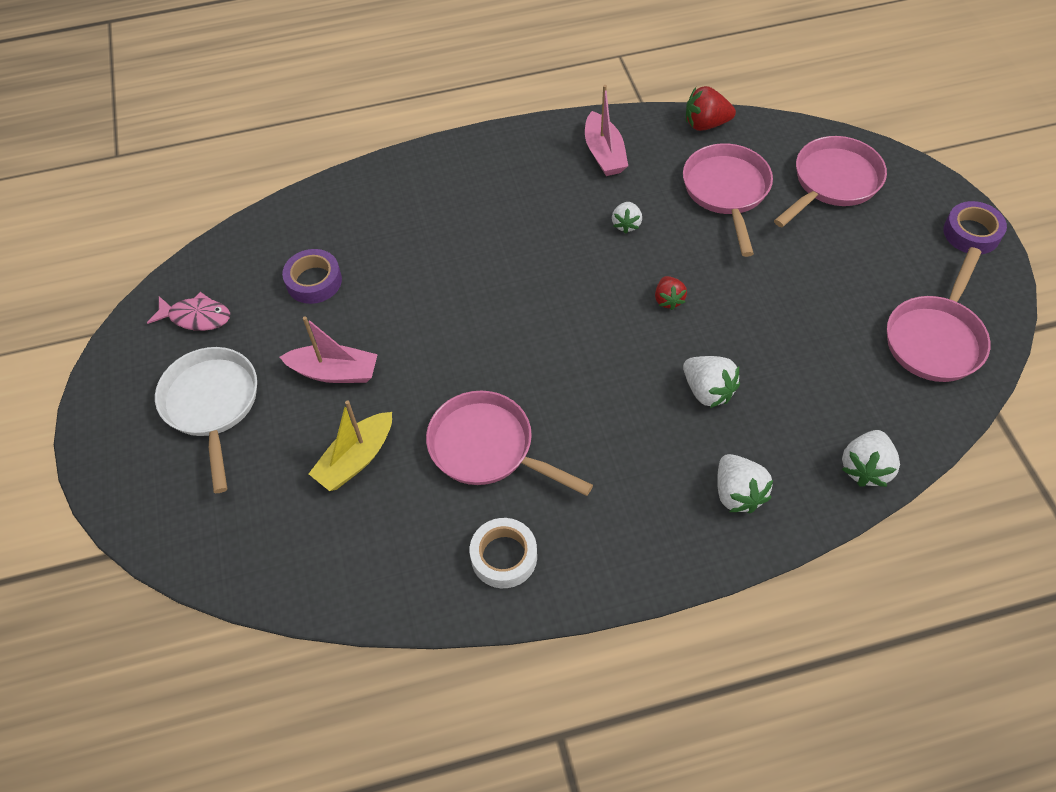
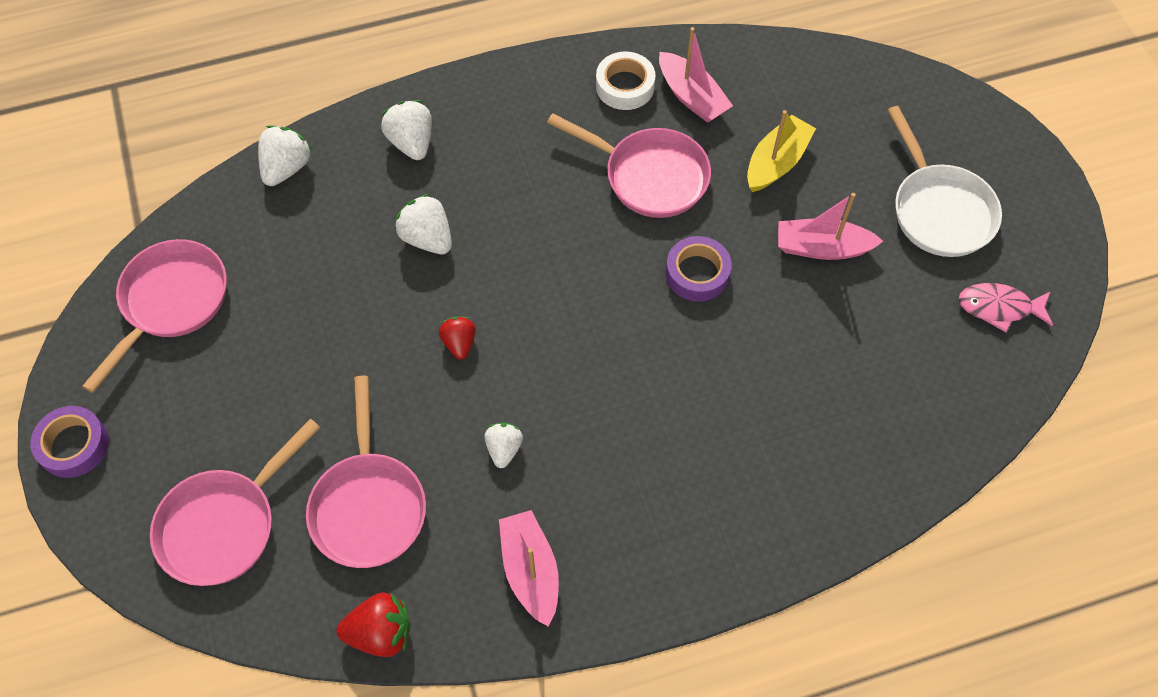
camera: 175 degrees right, 5 degrees up
purple tape [282,249,342,304] -> purple tape moved to [666,236,732,302]
none -> pink boat [659,27,733,123]

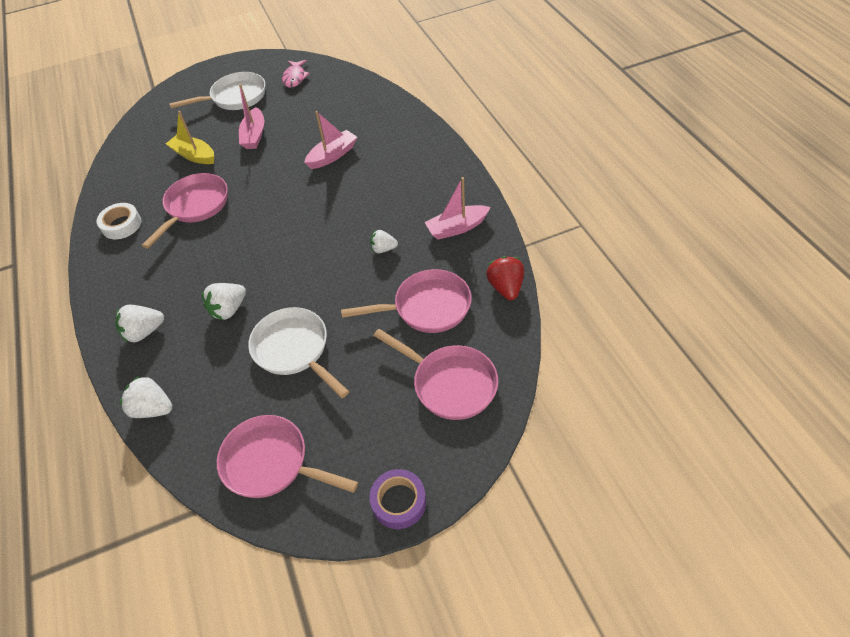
camera: 90 degrees left, 10 degrees down
red strawberry [439,317,476,360] -> none
pink boat [659,27,733,123] -> pink boat moved to [304,111,357,169]
purple tape [666,236,732,302] -> none
none -> white pan [248,307,349,398]

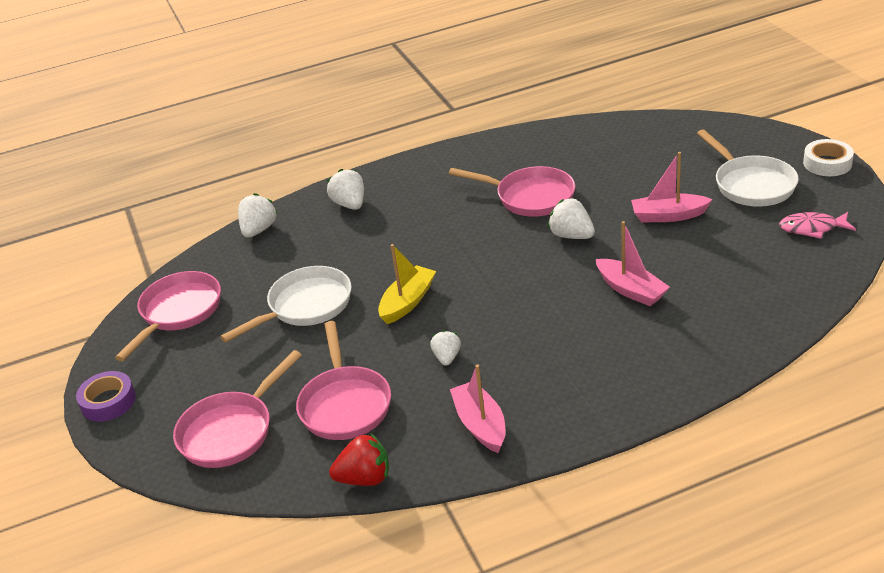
camera: 90 degrees right, 15 degrees down
white tape [96,203,142,239] -> white tape moved to [803,139,854,176]
yellow boat [166,111,214,164] -> yellow boat moved to [378,244,436,324]
white strawberry [202,283,246,320] -> white strawberry moved to [548,198,595,239]

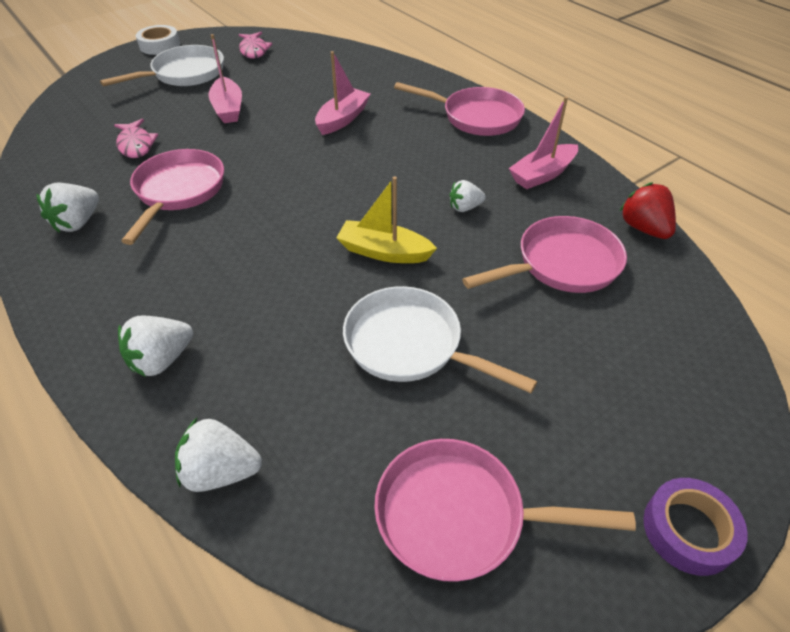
camera: 110 degrees left, 10 degrees up
pink pan [173,350,302,468] -> pink pan moved to [394,82,525,136]
white strawberry [548,198,595,239] -> white strawberry moved to [37,183,99,233]
none -> pink fish [114,118,158,158]

